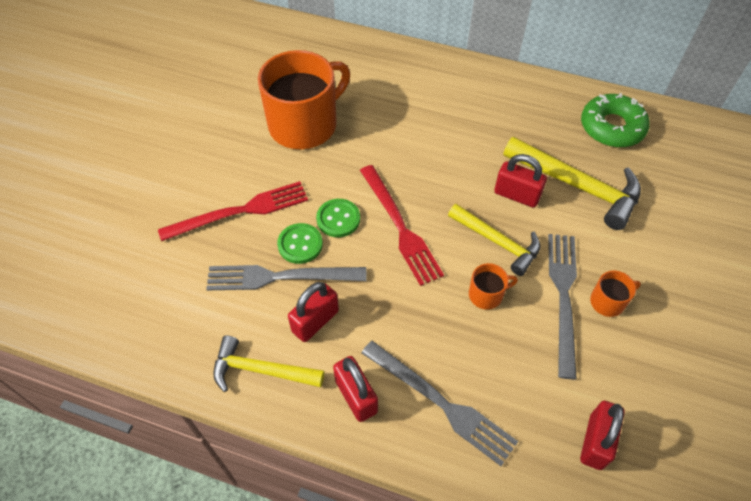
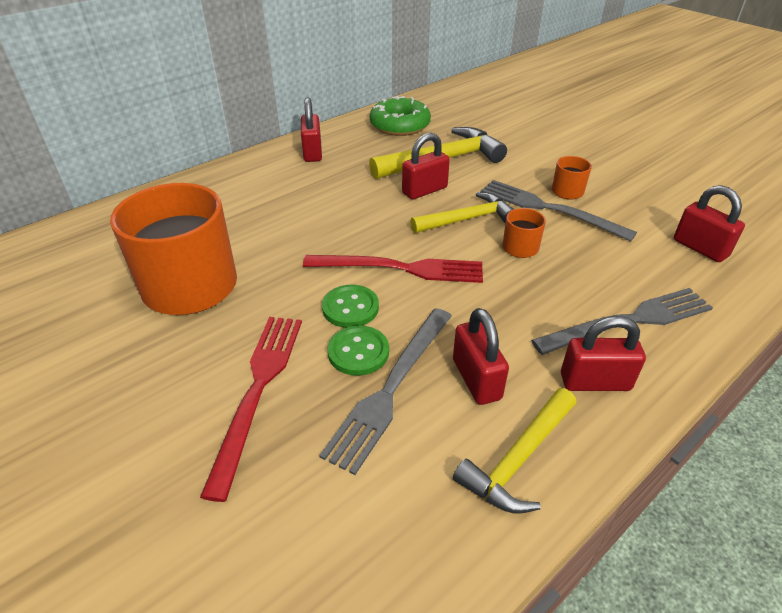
camera: 60 degrees left, 15 degrees down
none -> red padlock [301,97,322,162]

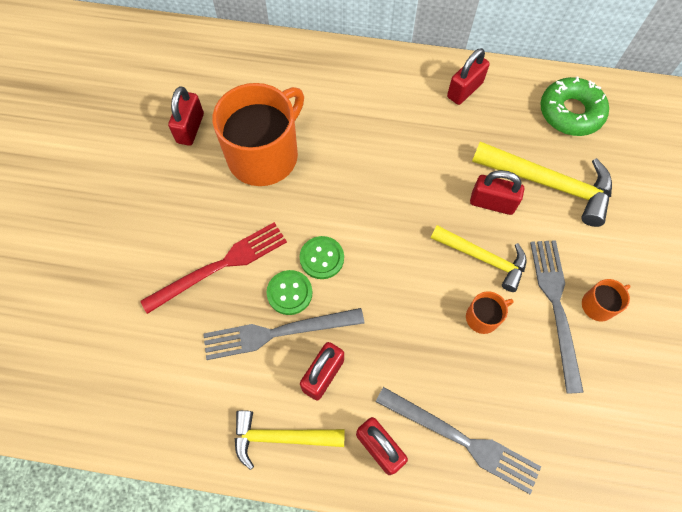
camera: 50 degrees right, 25 degrees up
red fork [303,255,483,283] -> none
red padlock [674,185,745,262] -> red padlock moved to [168,86,204,146]

